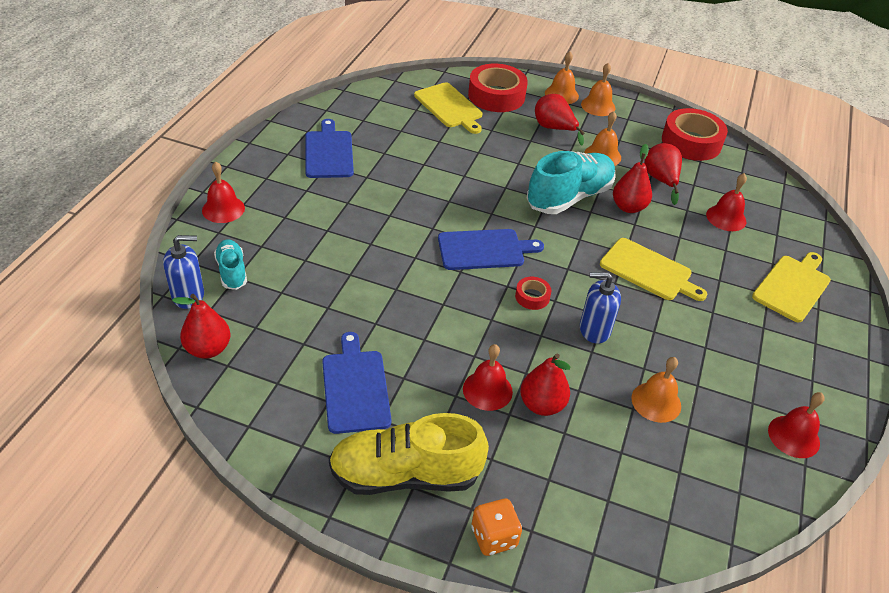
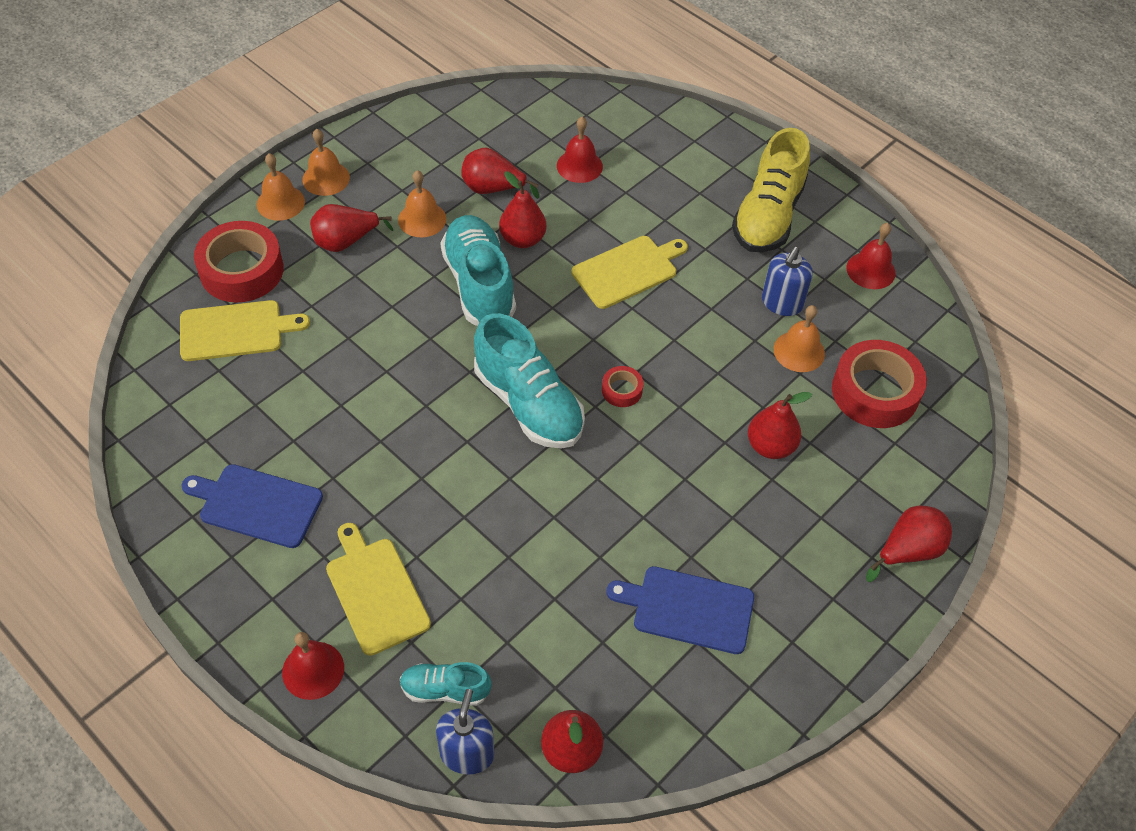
camera: 65 degrees left, 10 degrees up
yellow shoe [329,413,489,495] -> yellow shoe moved to [732,128,810,252]
blue cutting board [438,229,544,270] -> turquoise shoe [474,313,585,449]
red bell [463,344,513,411] -> none
orange dice [471,499,522,556] -> red pear [866,506,952,582]
blue soap dispenser [580,272,621,344] -> blue soap dispenser moved to [762,247,813,316]
red tape [662,108,728,161] -> red tape moved to [832,340,927,428]
yellow cutting board [752,252,831,322] -> yellow cutting board moved to [326,523,431,656]

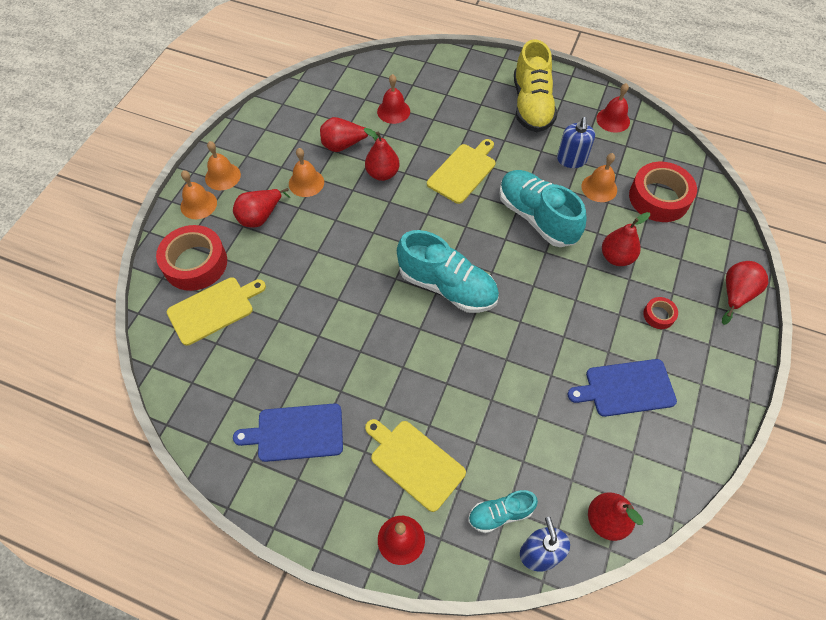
camera: 20 degrees left, 5 degrees up
turquoise shoe [440,215,516,326] -> turquoise shoe moved to [499,170,587,247]
red tape [602,366,643,407] -> red tape moved to [643,297,678,329]

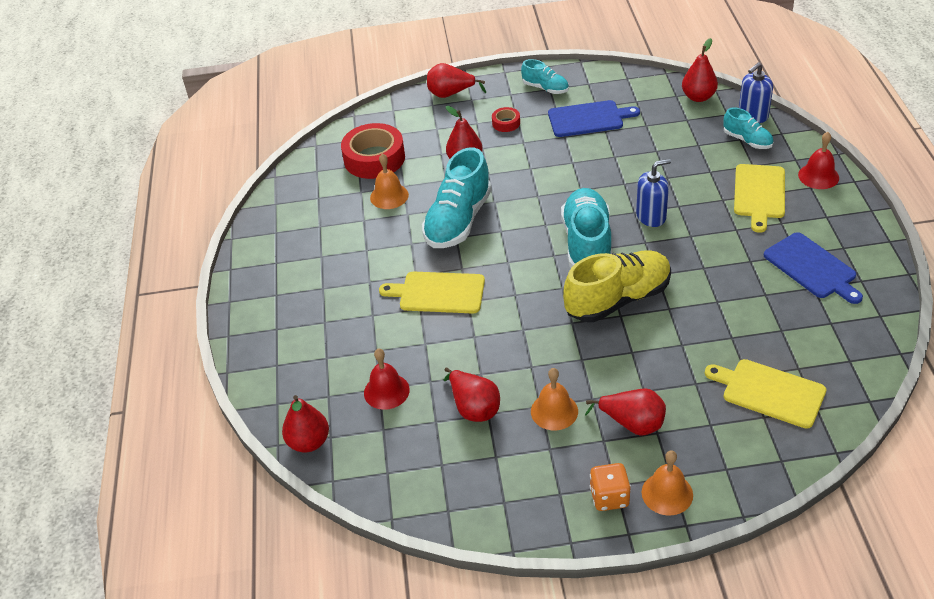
camera: 115 degrees left, 15 degrees down
red tape [156,225,227,291] -> none
orange bell [205,141,241,190] -> orange dice [589,463,631,511]
red pear [364,128,399,181] -> red pear moved to [282,395,329,453]
yellow shoe [514,39,557,132] -> yellow shoe moved to [563,250,671,322]
blue soap dispenser [557,117,595,168] -> blue soap dispenser moved to [636,159,671,227]
blue cutting board [567,359,677,417] -> blue cutting board turned 60 degrees counterclockwise [548,100,640,137]
red bell [596,83,630,133] -> none
none -> turquoise shoe [521,59,569,94]

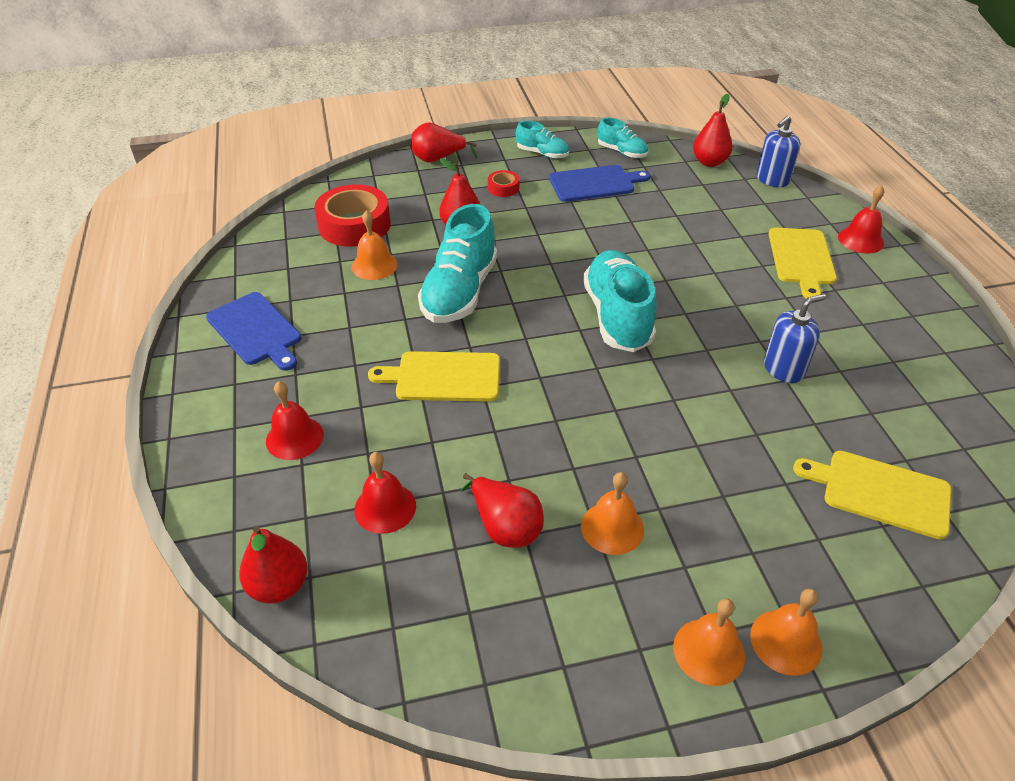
camera: 10 degrees left, 0 degrees up
yellow shoe [563,250,671,322] -> none
red pear [585,388,666,436] -> none
orange dice [589,463,631,511] -> orange bell [673,599,745,686]
blue soap dispenser [636,159,671,227] -> blue soap dispenser moved to [764,294,826,383]
turquoise shoe [723,108,773,149] -> turquoise shoe moved to [598,118,648,158]
blue cutting board [764,232,863,304] -> blue cutting board moved to [206,292,301,371]
none -> red bell [266,381,324,460]

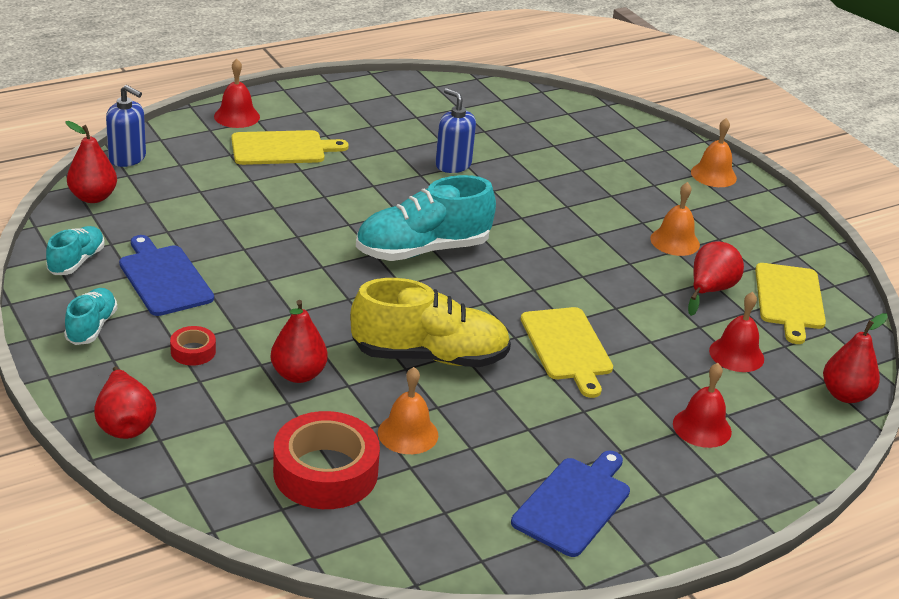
camera: 110 degrees left, 10 degrees down
turquoise shoe [418,204,497,323] -> yellow shoe [350,278,511,367]
orange bell [673,599,745,686] -> none
yellow cutting board [793,451,951,540] -> yellow cutting board moved to [755,263,826,344]

